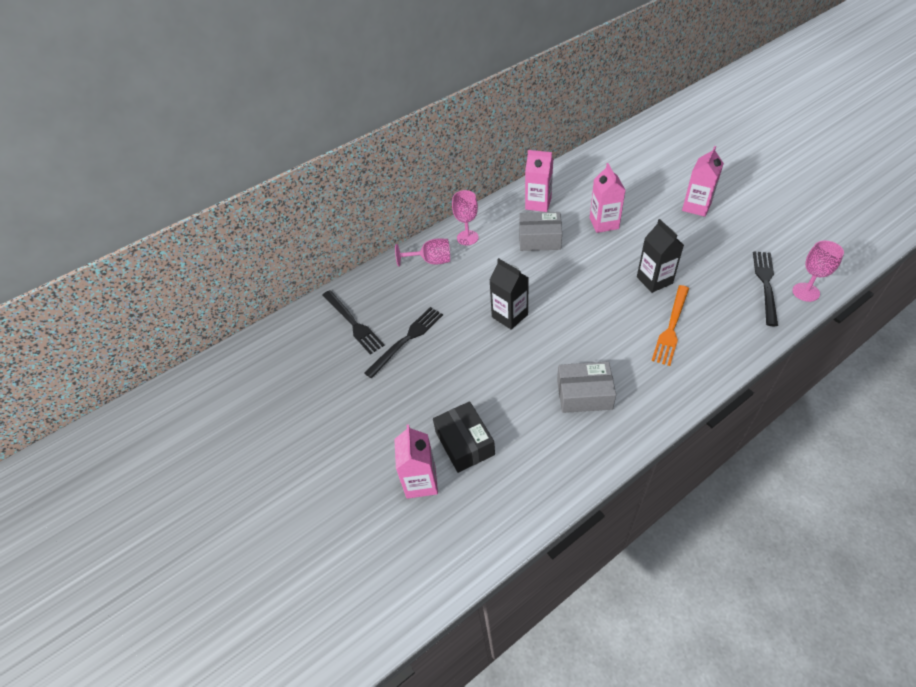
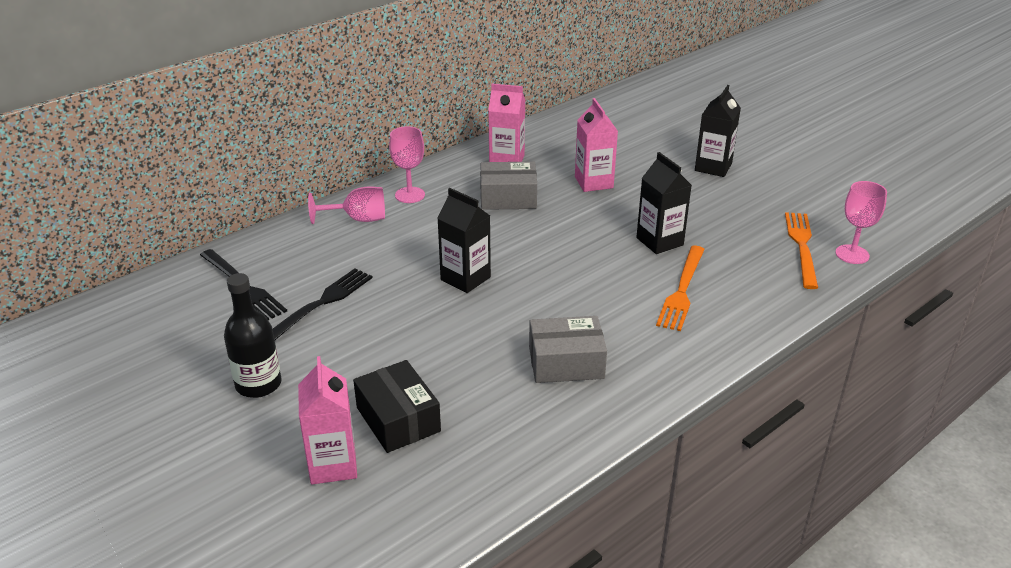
camera: 10 degrees left, 15 degrees down
pink carton [682,146,724,217] -> black carton [695,85,741,177]
black fork [753,251,778,326] -> orange fork [785,212,818,289]
none -> black bottle [224,273,282,398]

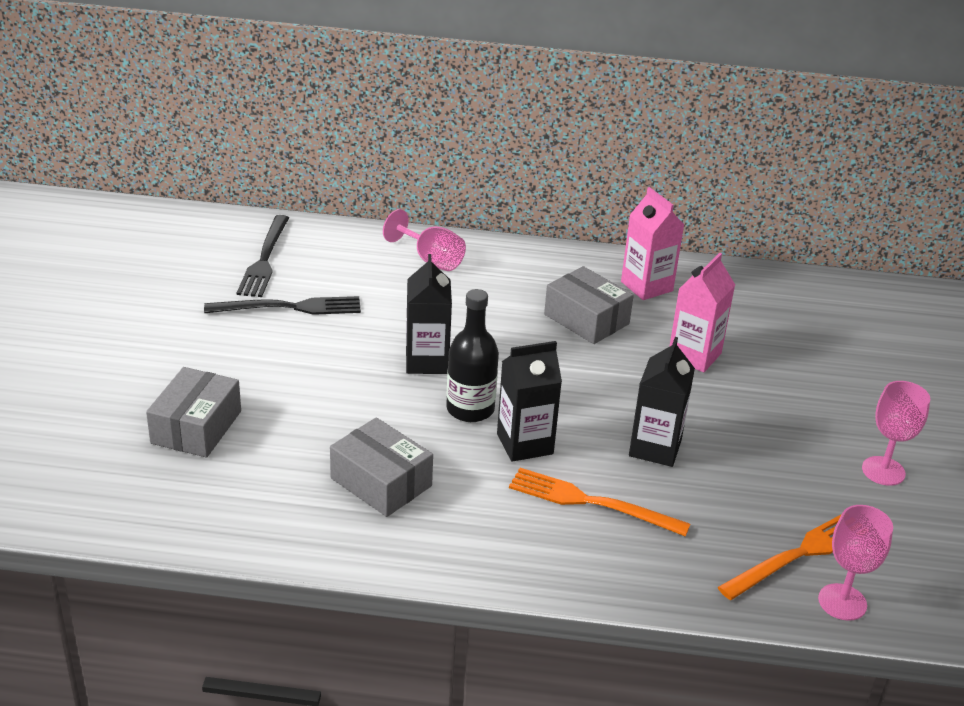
camera: 45 degrees right, 0 degrees up
black bottle [224,273,282,398] -> black bottle moved to [446,289,499,422]
pink carton [298,356,357,484] -> none
black box [353,360,441,453] -> grey box [146,367,241,458]
pink goblet [389,126,425,203] -> pink goblet moved to [862,381,930,486]
orange fork [656,246,705,331] -> orange fork turned 45 degrees clockwise [509,468,690,537]
black carton [695,85,741,177] -> black carton moved to [497,341,562,462]

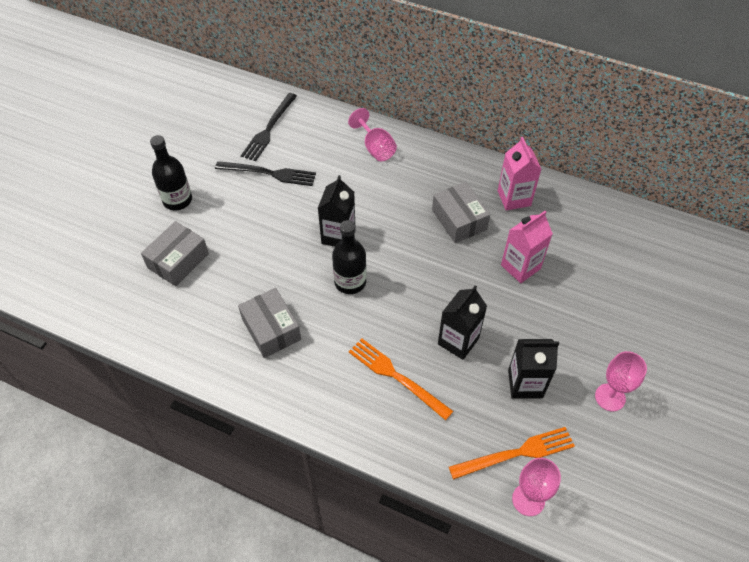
camera: 20 degrees right, 20 degrees up
black carton [497,341,562,462] -> black carton moved to [508,339,559,399]
none -> black bottle [150,135,192,210]

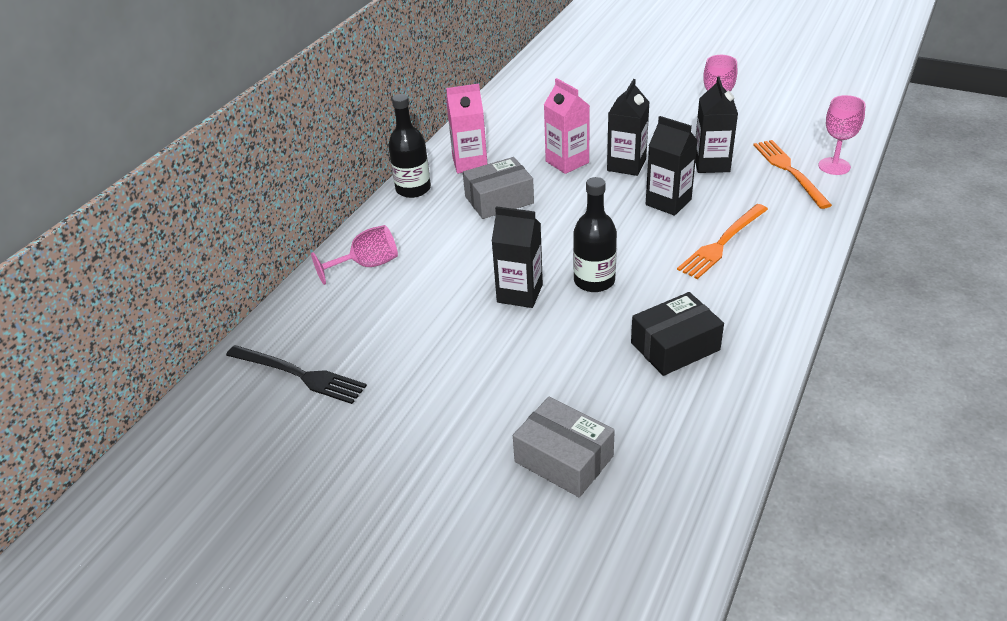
camera: 85 degrees left, 15 degrees down
black bottle [150,135,192,210] -> black bottle moved to [388,94,431,198]
black fork [215,161,316,186] -> none
grey box [238,288,301,358] -> black box [631,292,724,376]
none -> black carton [607,79,650,176]

